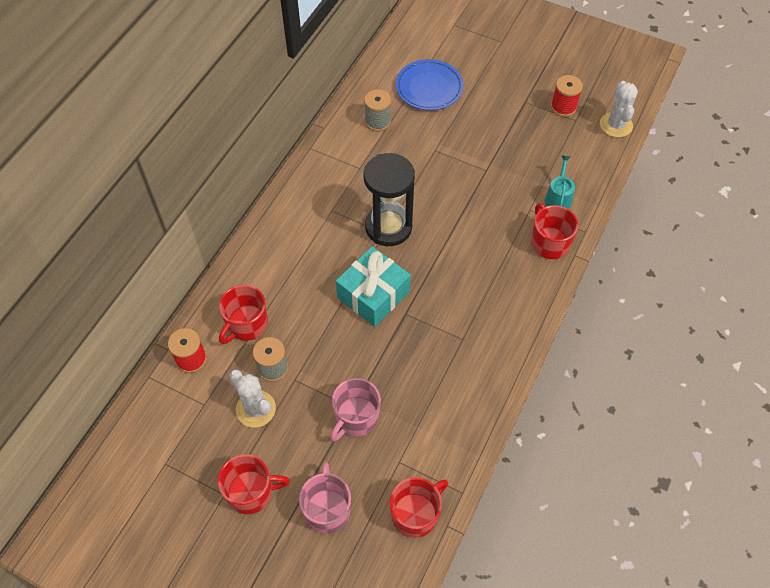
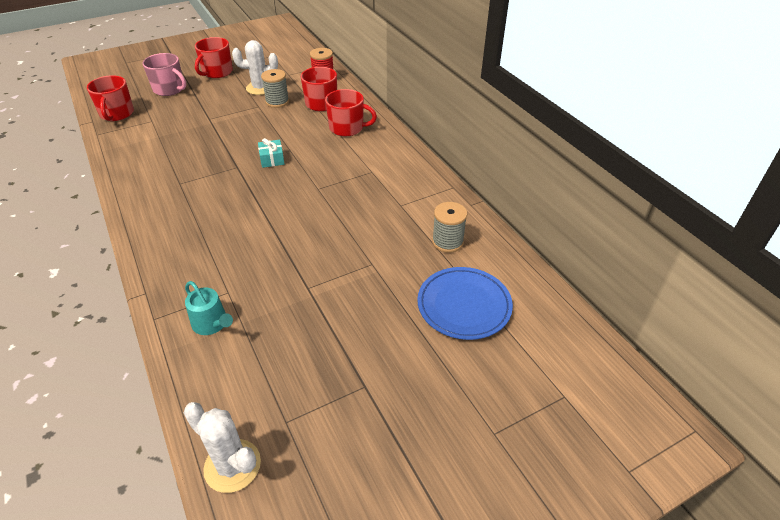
camera: 125 degrees right, 15 degrees down
pink mug [330,378,381,442] -> none
turquoise gift [336,246,411,327] -> turquoise gift [258,138,285,168], size x0.48
black hourglass [363,153,415,246] -> none
red mug [531,203,578,259] -> red mug moved to [325,89,377,137]
red spool [551,75,583,117] -> none

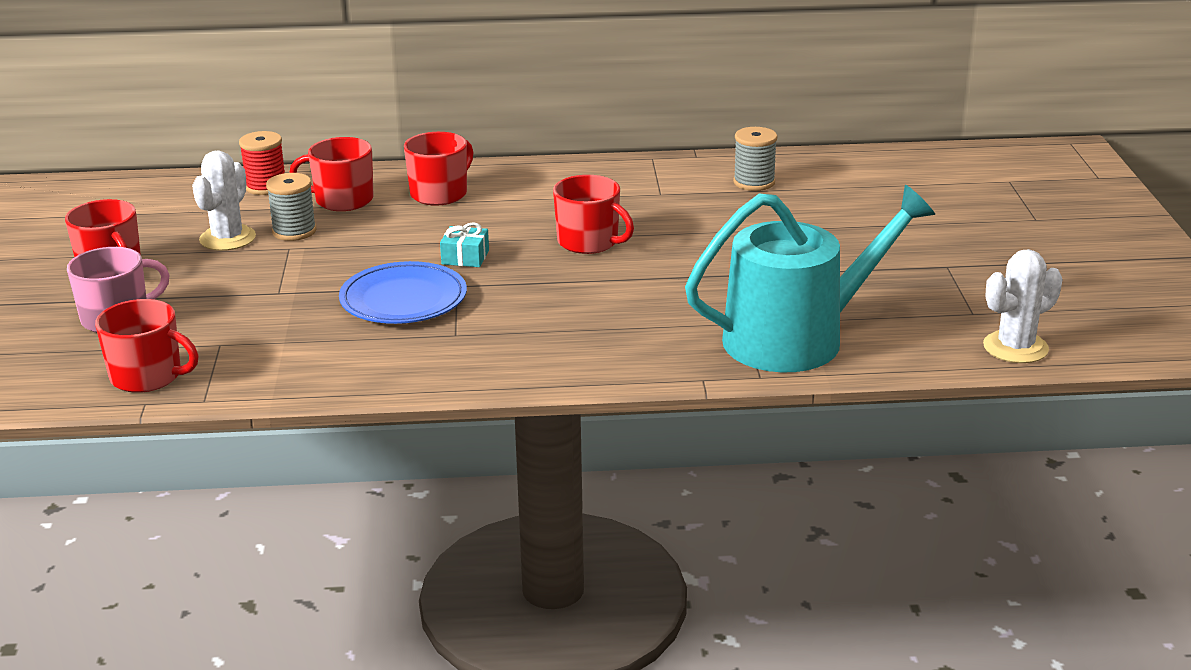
camera: 65 degrees left, 15 degrees down
turquoise watering can [185,281,233,335] -> turquoise watering can [685,185,935,372], size x2.38
blue plate [417,267,513,340] -> blue plate moved to [339,261,467,324]
none -> red mug [553,175,634,254]

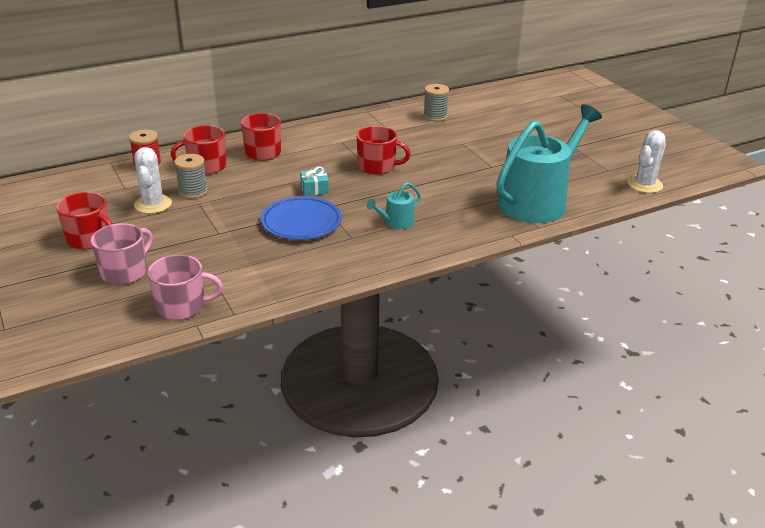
camera: 25 degrees left, 5 degrees up
red mug [95,299,198,393] -> pink mug [148,255,223,320]
none -> turquoise watering can [367,182,421,229]

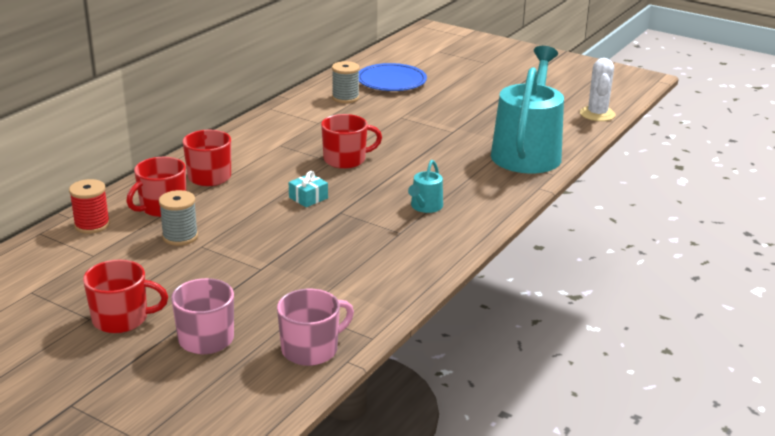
camera: 30 degrees left, 5 degrees down
white cactus [134,147,172,214] -> none
blue plate [261,196,342,240] -> blue plate moved to [359,63,427,91]

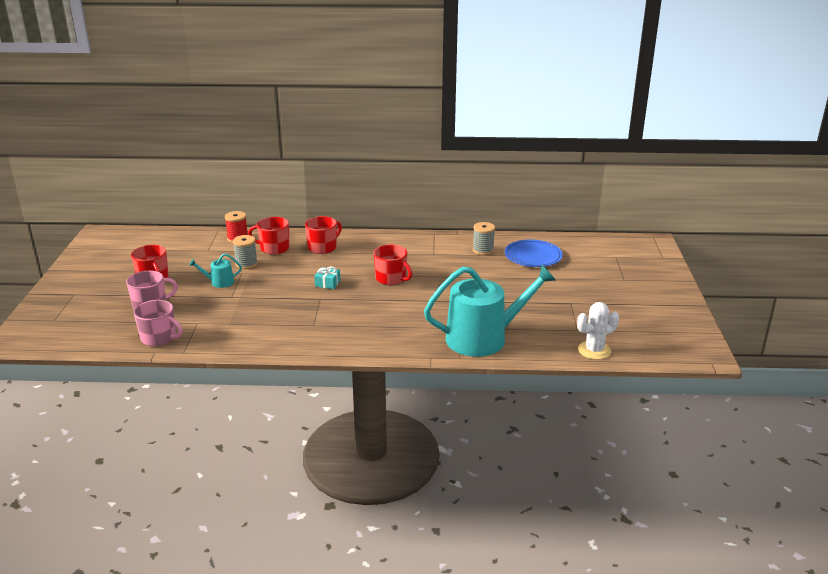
camera: 60 degrees right, 0 degrees up
turquoise watering can [408,160,443,213] -> turquoise watering can moved to [189,253,242,288]

